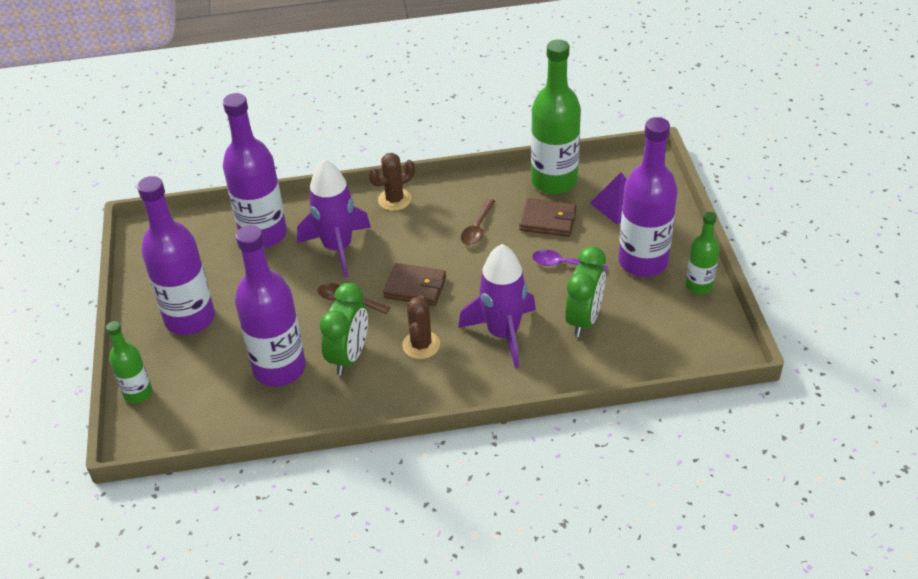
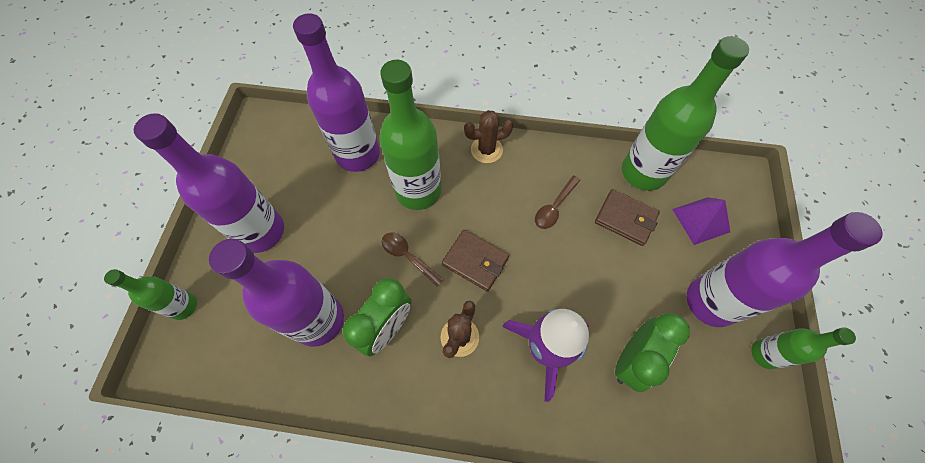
camera: 15 degrees right, 20 degrees up
purple rocket [297,159,371,278] -> green bottle [379,60,442,210]
purple spoon [532,250,608,273] -> none

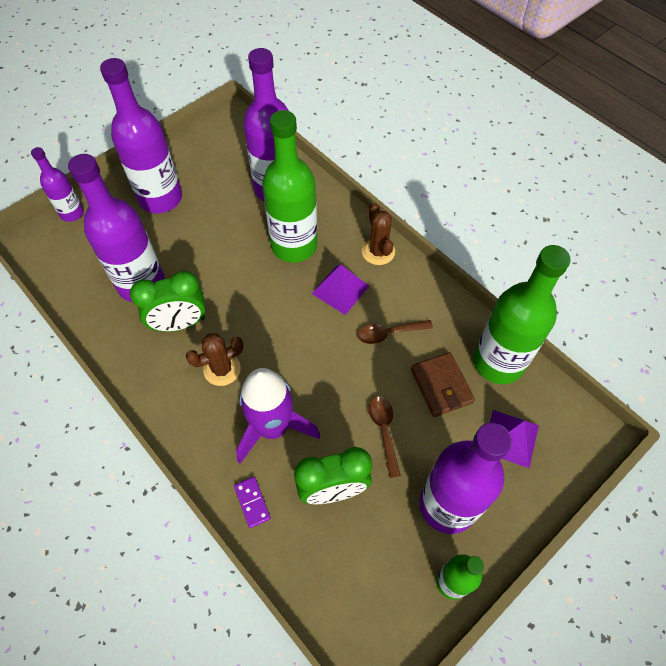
camera: 40 degrees right, 5 degrees down
green bottle [104,269,197,320] -> purple bottle [31,147,84,222]
brown spoon [382,232,444,287] -> brown spoon moved to [369,396,401,478]
brown wallet [442,230,509,292] -> none
brown cactus [464,110,513,163] -> brown cactus turned 45 degrees clockwise [362,203,395,265]
none -> purple domino [234,477,271,528]
none -> purple pyramid [312,265,369,315]

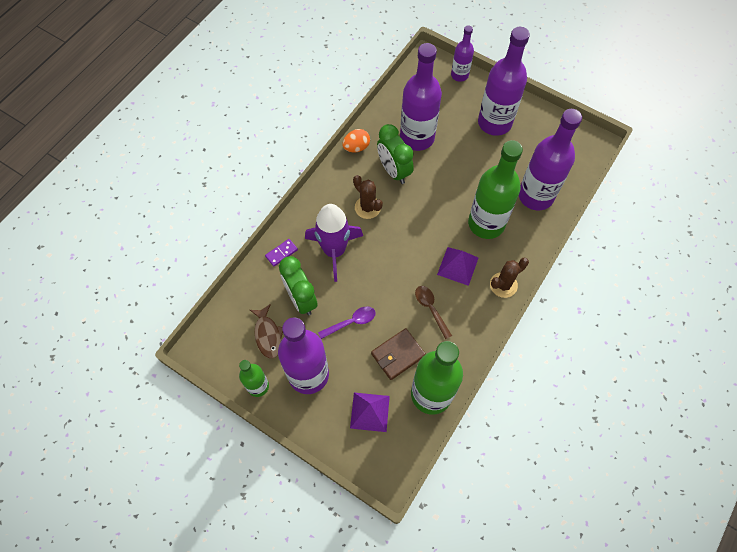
camera: 75 degrees right, 5 degrees up
brown spoon [369,396,401,478] -> purple spoon [318,306,376,339]
none -> brown fish [250,304,283,359]
none -> orange egg [342,129,370,152]

